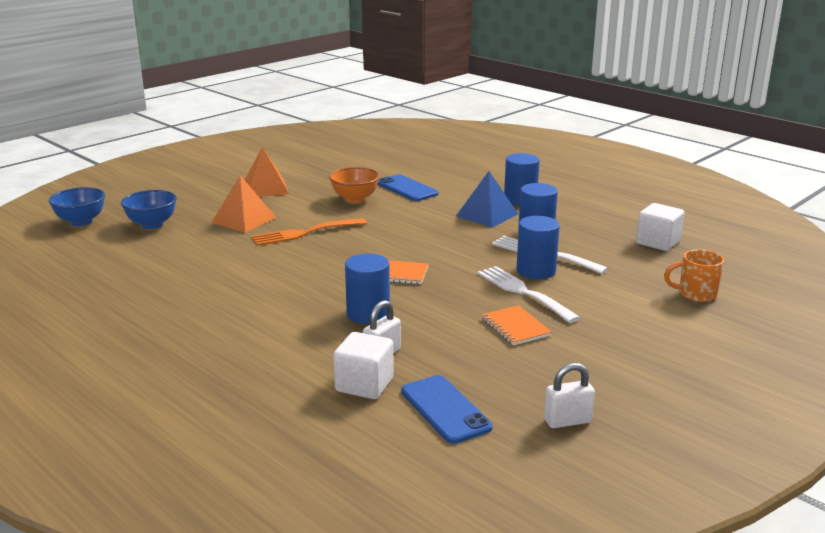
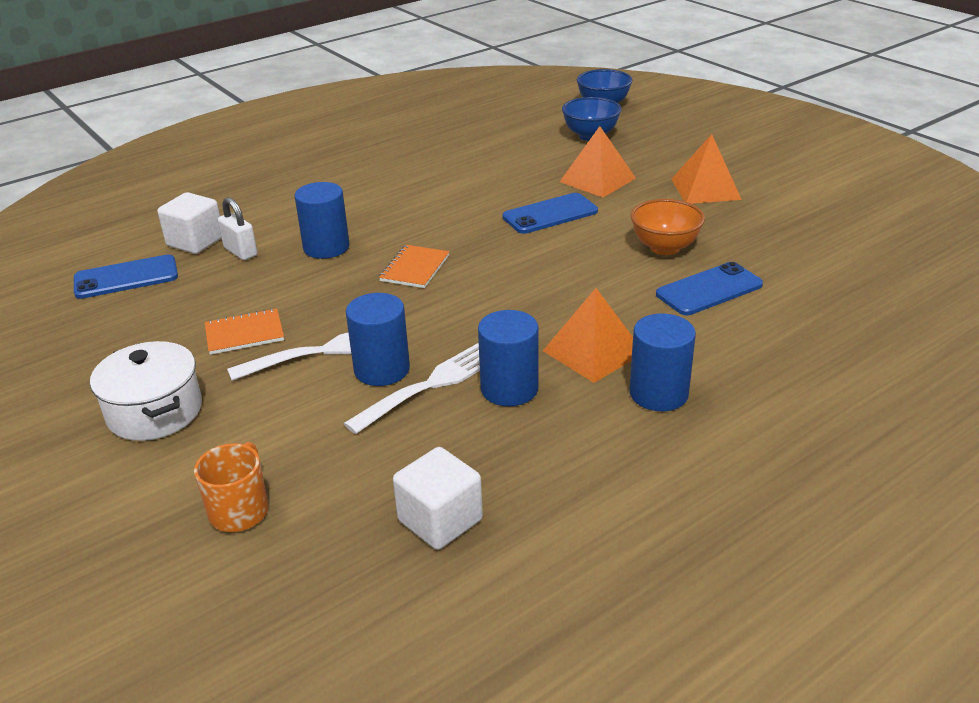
camera: 100 degrees right, 10 degrees up
orange fork [251,218,367,246] -> blue phone [503,193,598,234]
blue pyramid [456,171,518,228] -> orange pyramid [543,288,633,383]
white padlock [544,363,595,428] -> none
none -> white pot [90,341,202,441]

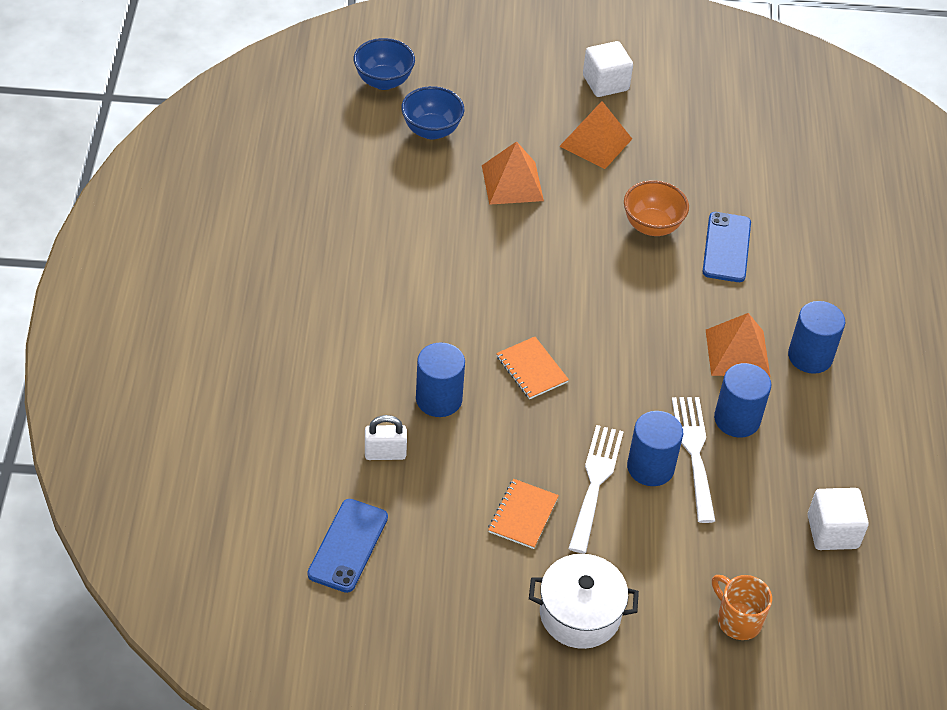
camera: 55 degrees left, 15 degrees up
white cube [157,192,222,254] -> white cube moved to [583,41,633,97]
blue phone [503,193,598,234] -> none

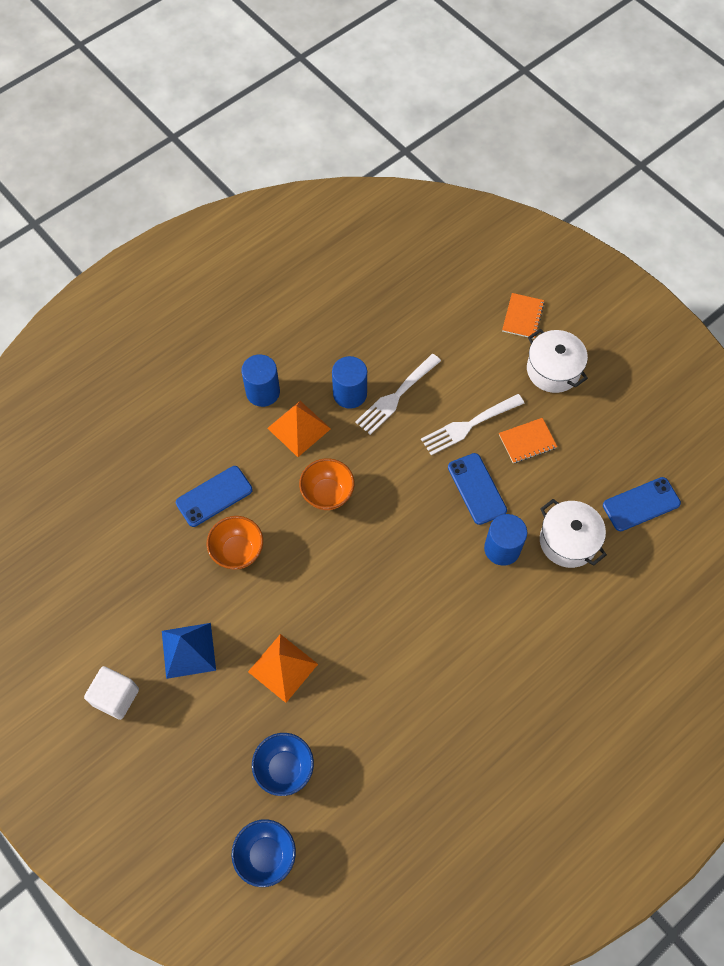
camera: 130 degrees left, 15 degrees up
white padlock [365,415,407,460] -> white pot [540,499,607,568]
orange notebook [496,337,569,399] -> orange notebook moved to [502,293,544,339]
orange pyramid [559,101,632,169] -> blue pyramid [162,623,216,679]
blue cylinder [627,411,683,486] -> none
orange mug [712,575,772,640] -> none
white cube [808,488,869,550] -> none
none -> orange bowl [299,458,355,510]
none -> blue phone [448,453,507,525]

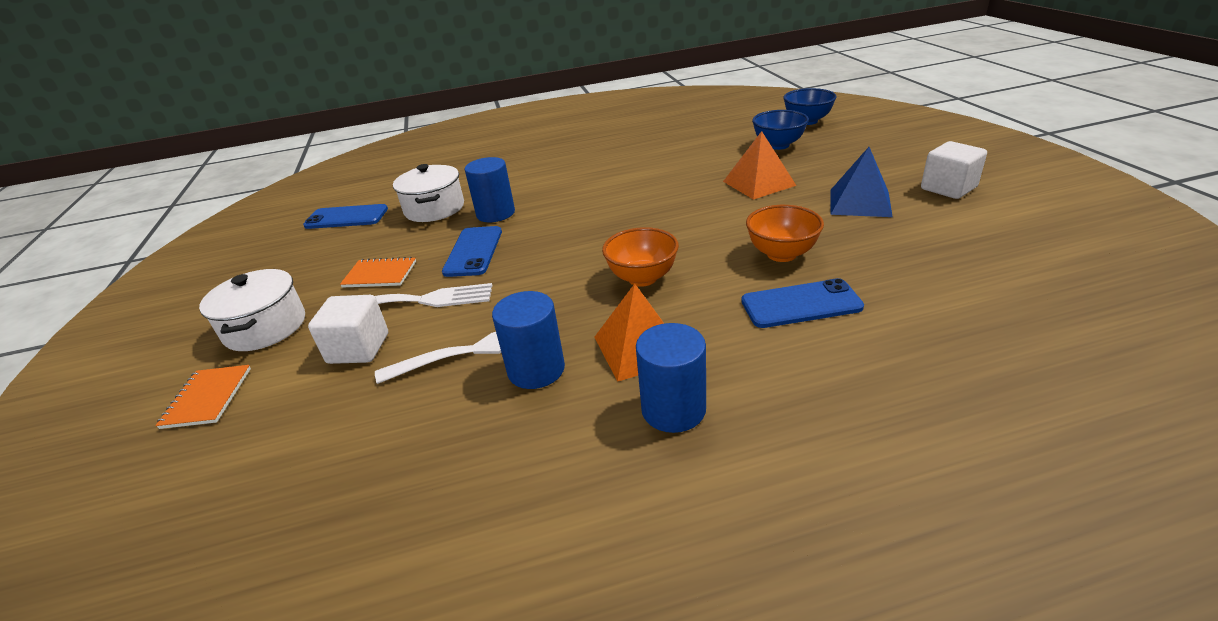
camera: 150 degrees left, 30 degrees down
orange notebook [502,293,544,339] -> orange notebook turned 45 degrees counterclockwise [155,365,251,429]
none -> white cube [308,295,388,364]

